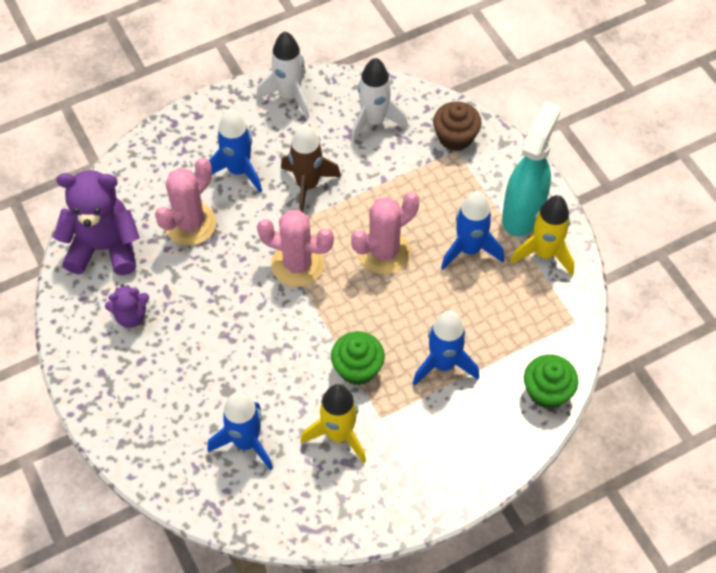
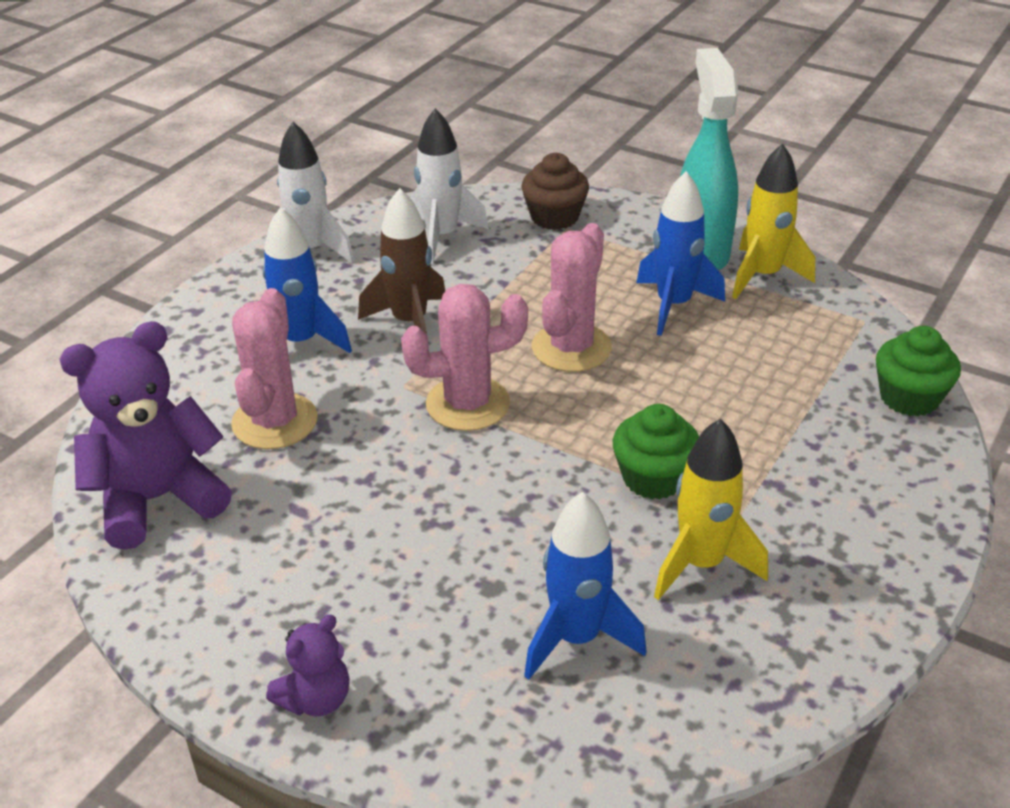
camera: 30 degrees left, 20 degrees down
purple teddy bear [105,284,149,328] -> purple teddy bear moved to [266,614,350,716]
blue rocket [413,311,479,386] -> none

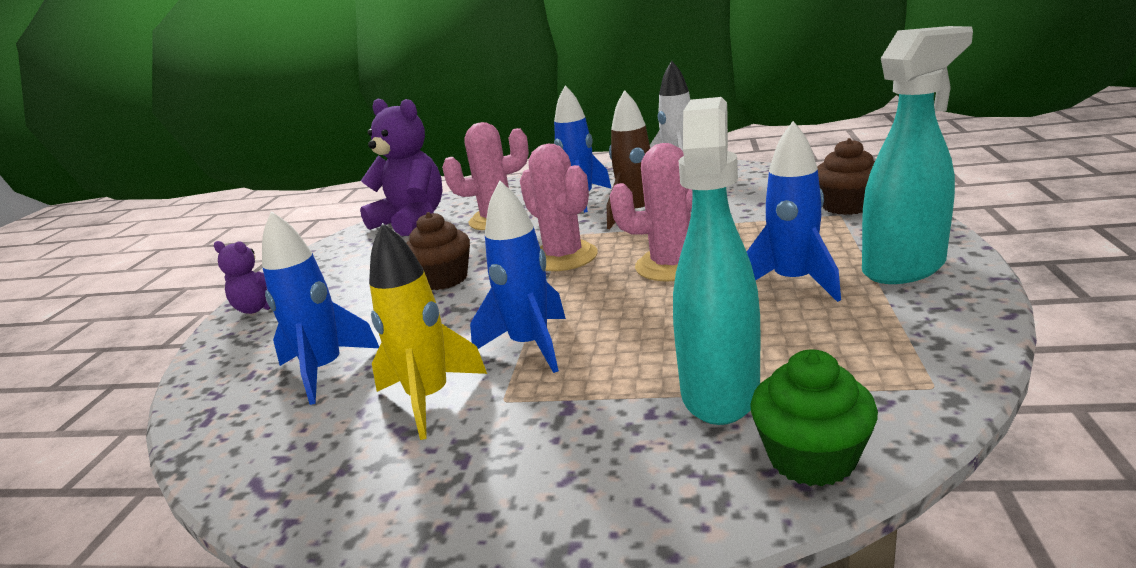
camera: 70 degrees right, 15 degrees down
white rocket [410,108,489,264] -> none
green cupcake [613,404,699,500] -> blue rocket [470,181,566,373]
yellow rocket [732,143,815,299] -> none
none -> brown cupcake [406,212,470,290]
none -> turquoise spray bottle [673,97,761,425]

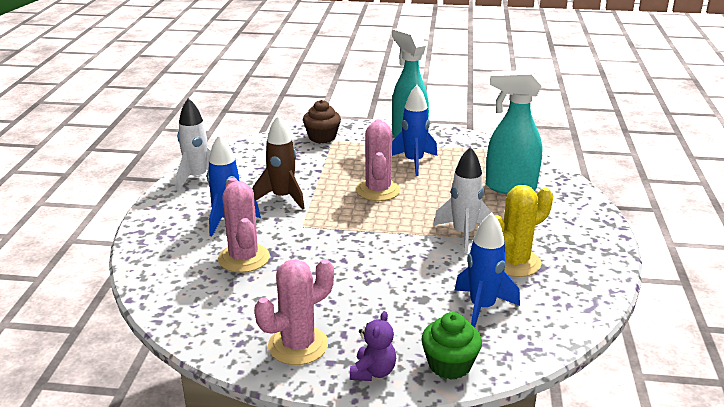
camera: 95 degrees left, 5 degrees up
purple teddy bear [360,99,442,236] -> none
yellow rocket [369,223,487,440] -> yellow cactus [494,185,553,277]
brown cupcake [406,212,470,290] -> none
blue rocket [470,181,566,373] -> white rocket [434,147,491,253]
pink cactus [520,144,598,271] -> pink cactus moved to [254,259,334,365]
green cupcake [750,350,878,487] -> green cupcake moved to [421,312,482,379]

